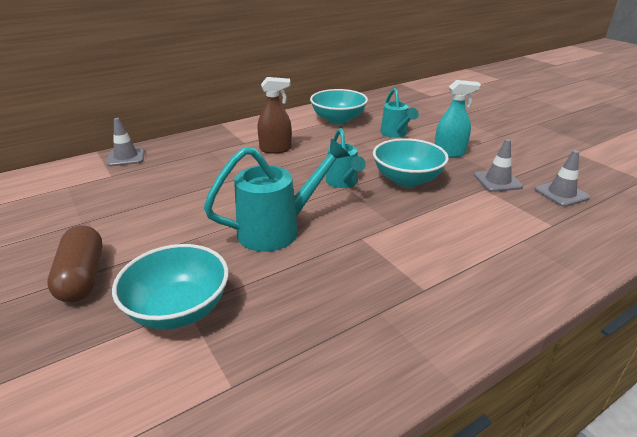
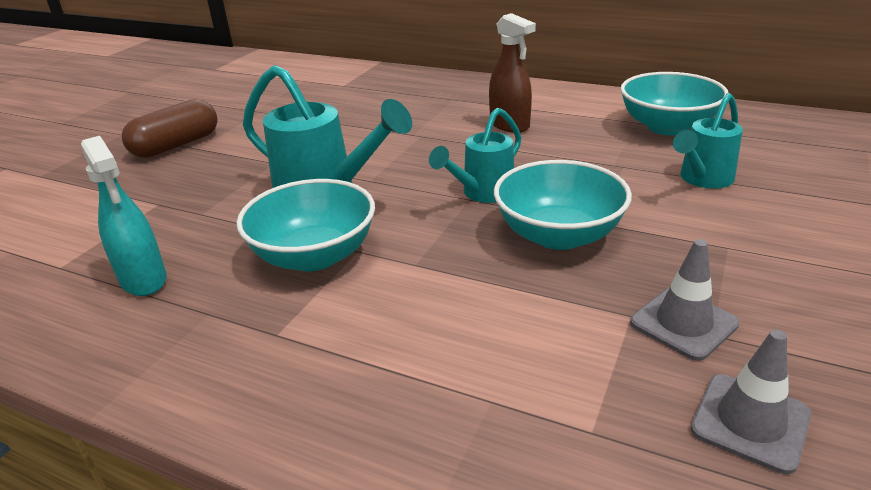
camera: 60 degrees right, 0 degrees up
grey traffic cone [107,118,145,166] -> none
turquoise bowl [112,244,229,330] -> turquoise bowl moved to [236,179,375,271]
turquoise spray bottle [435,80,481,158] -> turquoise spray bottle moved to [81,136,167,296]

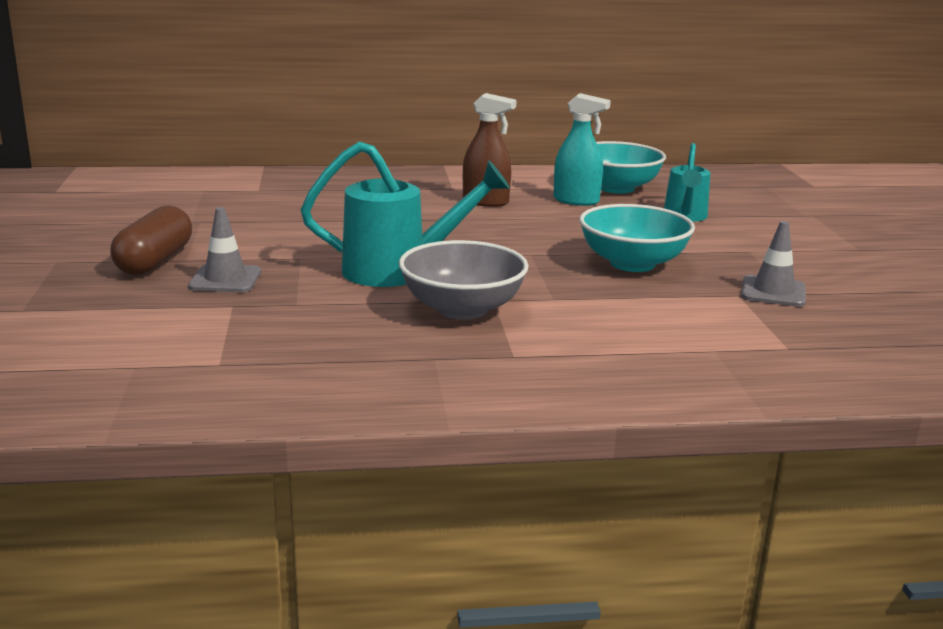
camera: 35 degrees left, 10 degrees down
turquoise spray bottle [81,136,167,296] -> turquoise spray bottle moved to [554,93,611,206]
turquoise bowl [236,179,375,271] -> grey bowl [399,240,529,320]
turquoise watering can [429,108,522,203] -> none
grey traffic cone [691,330,811,474] -> grey traffic cone moved to [188,207,261,292]

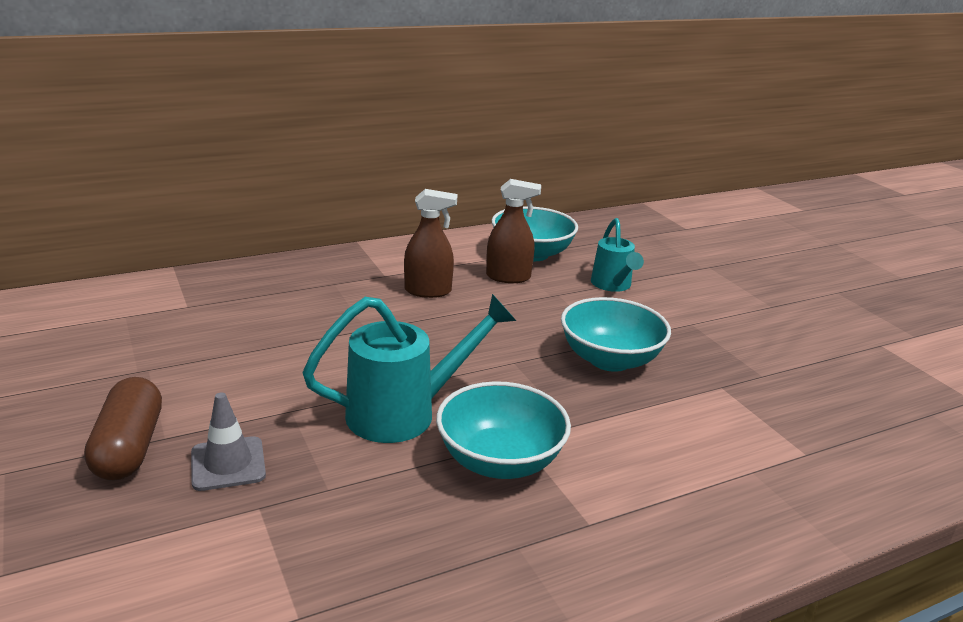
camera: 20 degrees left, 5 degrees up
grey bowl [399,240,529,320] -> turquoise bowl [436,381,571,479]
turquoise spray bottle [554,93,611,206] -> brown spray bottle [486,179,541,283]
grey traffic cone [741,221,806,307] -> none

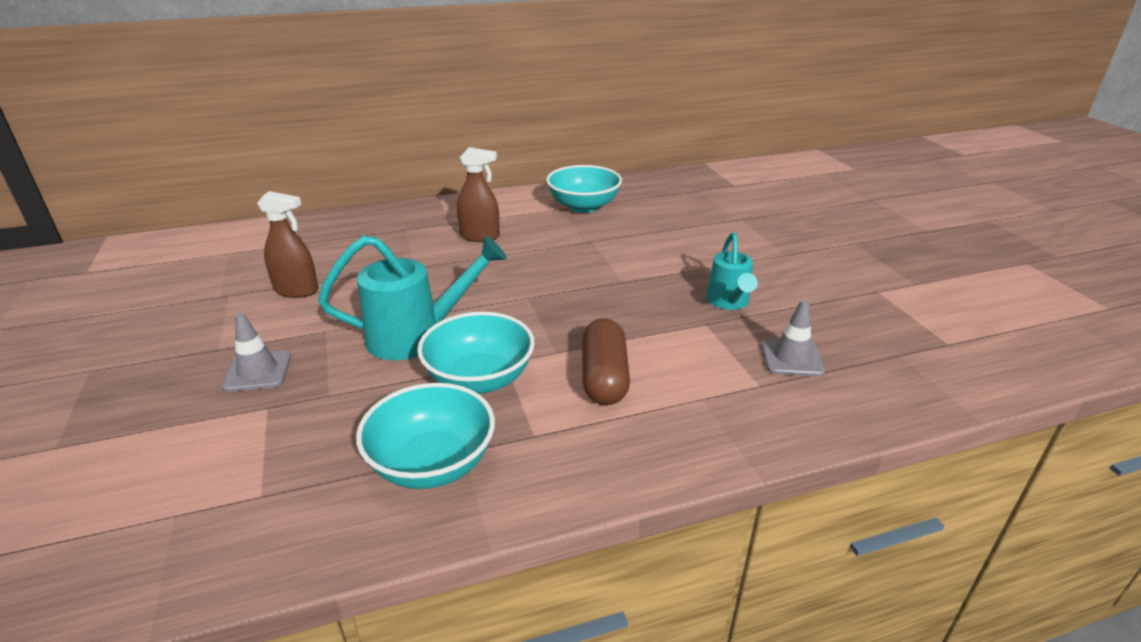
camera: 10 degrees right, 5 degrees up
brown capsule [84,377,162,481] -> brown capsule moved to [582,318,630,405]
brown spray bottle [486,179,541,283] -> brown spray bottle moved to [257,191,318,298]
turquoise bowl [561,297,671,372] -> turquoise bowl moved to [356,383,495,489]
turquoise watering can [591,218,644,292] -> turquoise watering can moved to [706,232,758,310]
none -> grey traffic cone [761,300,825,376]

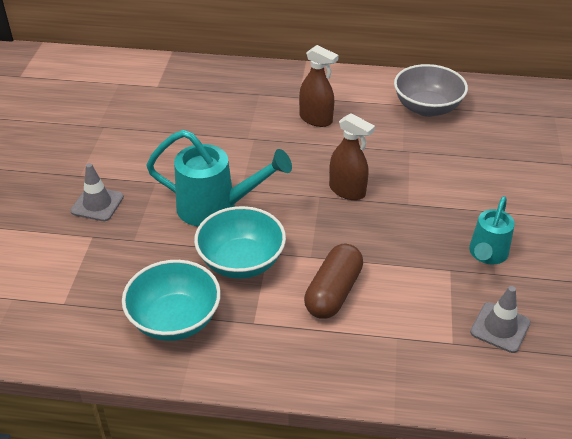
camera: 25 degrees right, 10 degrees up
brown spray bottle [257,191,318,298] -> brown spray bottle moved to [329,113,375,200]
turquoise bowl [546,165,622,213] -> grey bowl [394,64,468,117]

